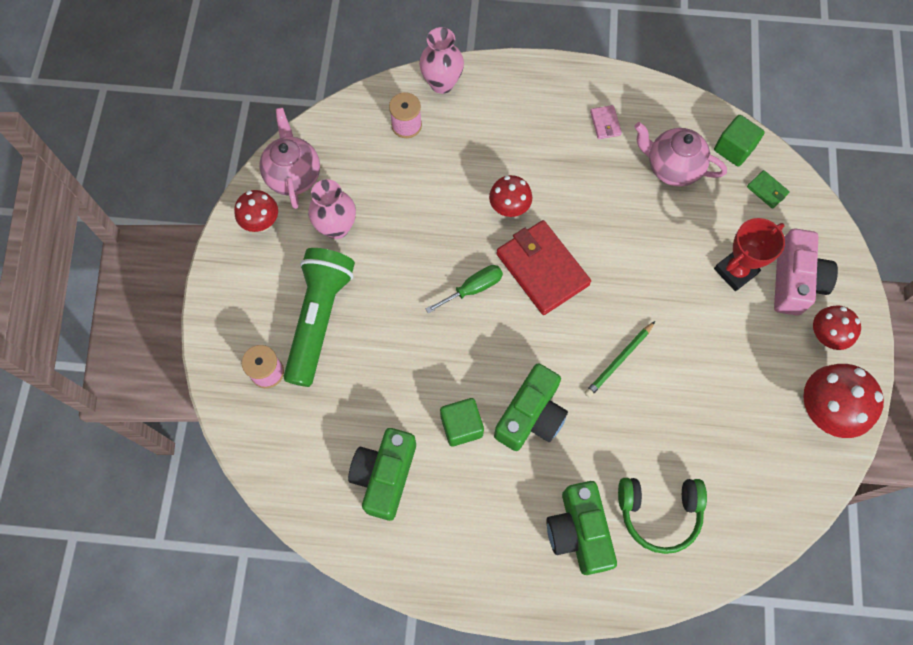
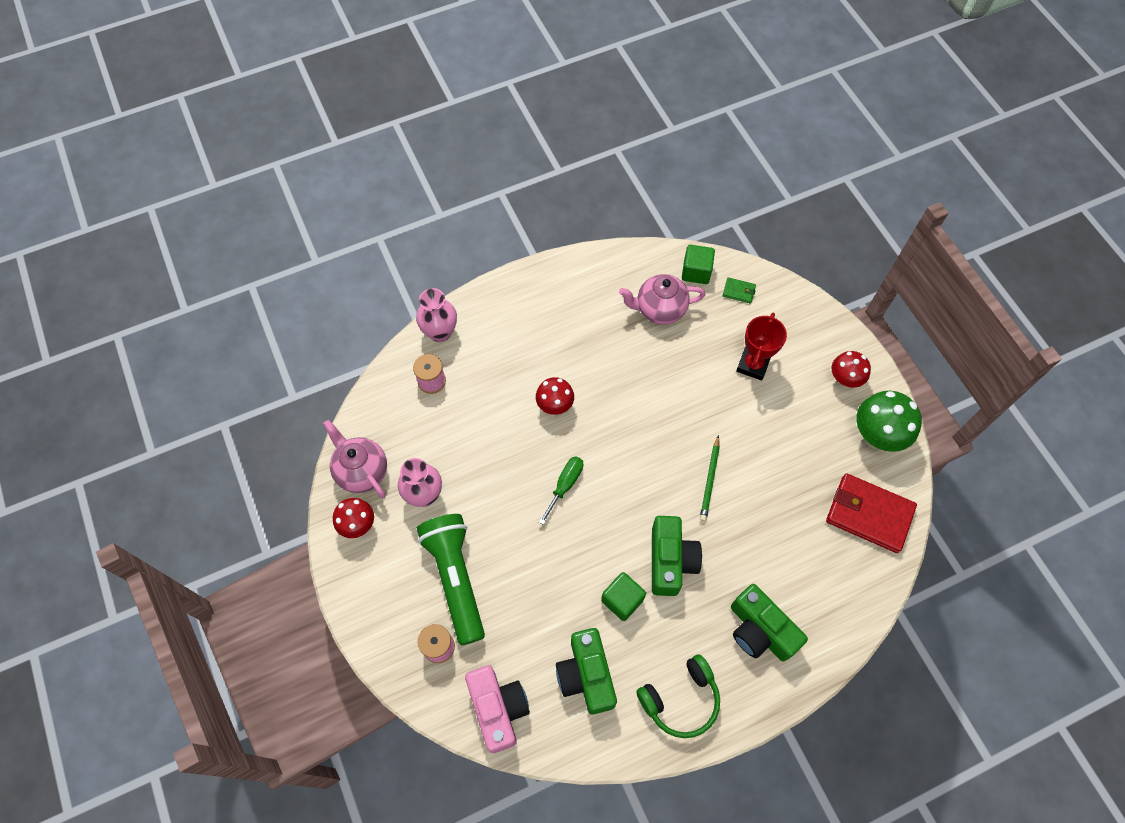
camera: 30 degrees left, 5 degrees down
red wallet [496,220,591,315] -> red wallet moved to [826,473,917,553]
pink wallet [590,105,622,139] -> none
green headphones [618,478,707,554] -> green headphones moved to [636,654,720,738]
pink camera [774,228,838,315] -> pink camera moved to [465,665,530,753]
red mushroom [803,364,884,438] -> green mushroom [856,391,922,452]

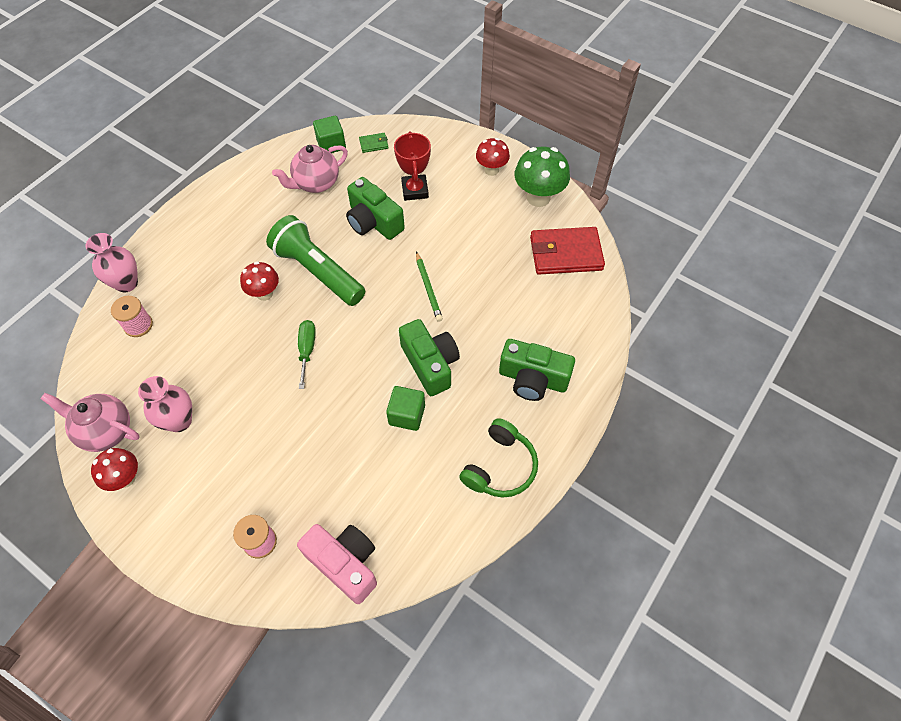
camera: 30 degrees left, 5 degrees down
green flashlight [417,514,485,645] -> green flashlight moved to [266,215,365,306]
green camera [556,628,617,715] -> green camera moved to [346,177,405,240]

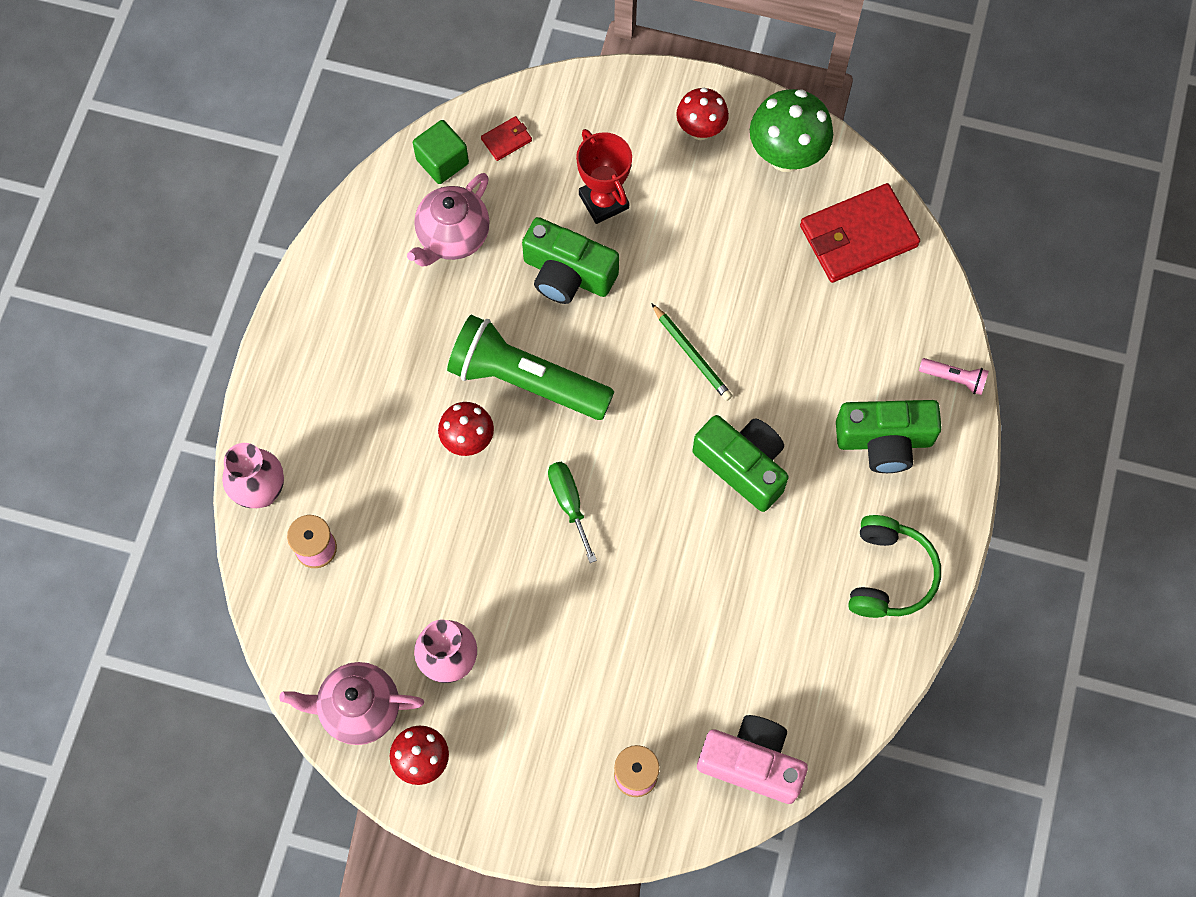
camera: 20 degrees left, 10 degrees up
green wallet [359,133,389,153] -> red wallet [481,116,532,161]
green cube [386,386,425,431] -> none
none -> pink flashlight [919,358,989,395]

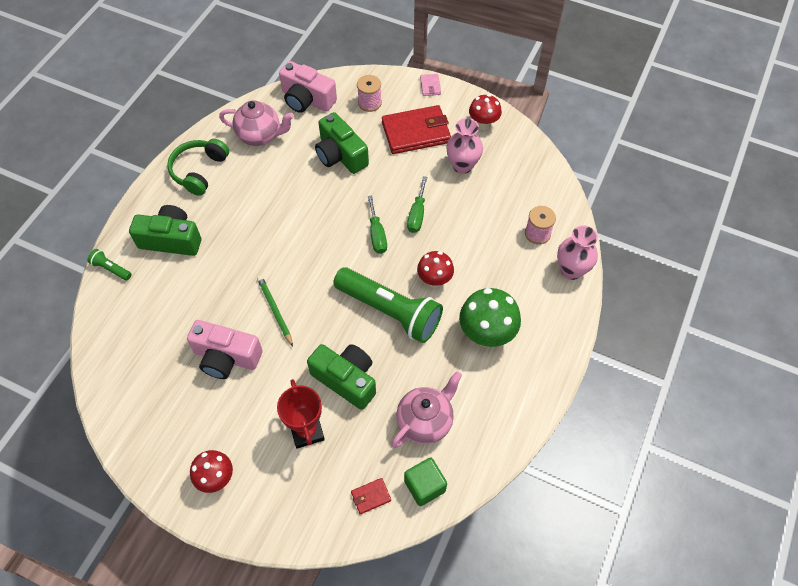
camera: 170 degrees left, 10 degrees down
pink teapot [279,662,424,745] -> pink teapot moved to [219,100,294,146]
green camera [692,415,789,512] -> green camera moved to [315,112,369,174]
green mushroom [750,89,833,172] -> green mushroom moved to [459,288,521,347]
red wallet [800,183,920,283] -> red wallet moved to [382,105,451,154]
pink flashlight [919,358,989,395] -> green flashlight [87,249,132,281]
none -> pink camera [187,320,263,379]
none -> green screwdriver [407,176,427,233]
none -> pink wallet [420,74,441,96]

